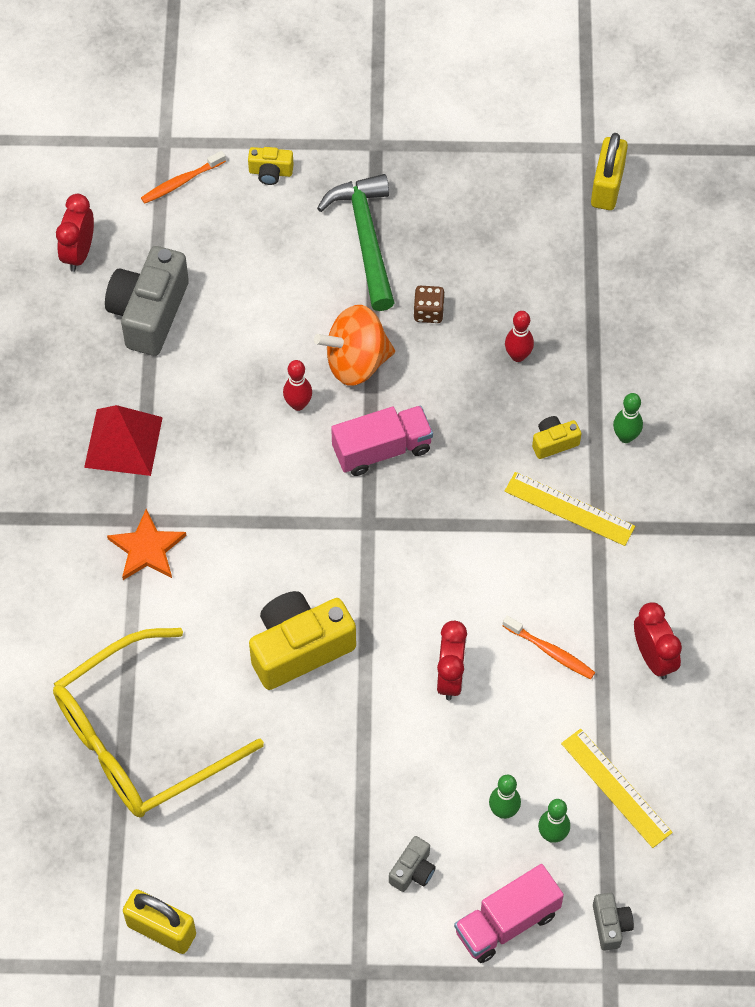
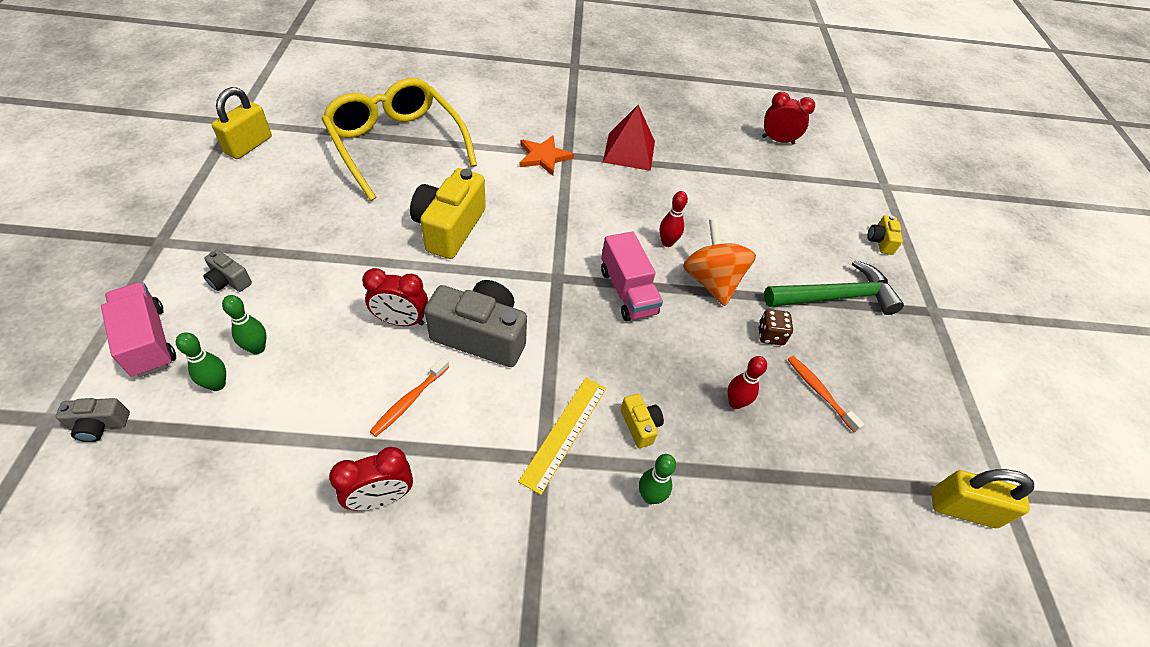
camera: 85 degrees right, 10 degrees down
grey camera [105,246,189,356] -> grey camera moved to [424,280,527,367]
orange toothbrush [141,151,226,204] -> orange toothbrush moved to [787,356,864,433]
yellow camera [249,591,356,690] -> yellow camera turned 135 degrees counterclockwise [410,168,486,259]
yellow ruler [561,729,673,848] -> none

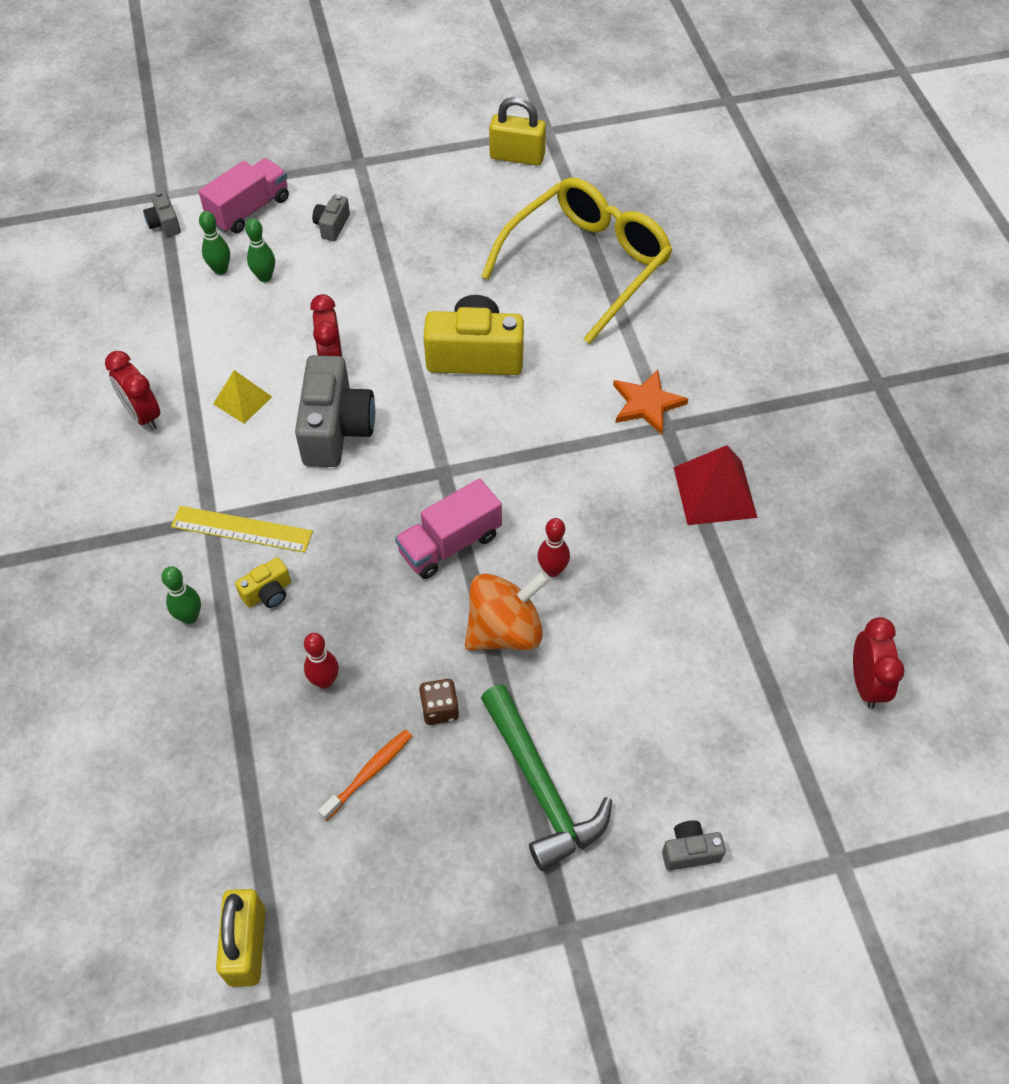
camera: 80 degrees right, 5 degrees up
orange toothbrush [369,357,449,437] -> yellow pyramid [213,370,272,423]
yellow camera [868,215,903,255] -> grey camera [662,820,726,871]

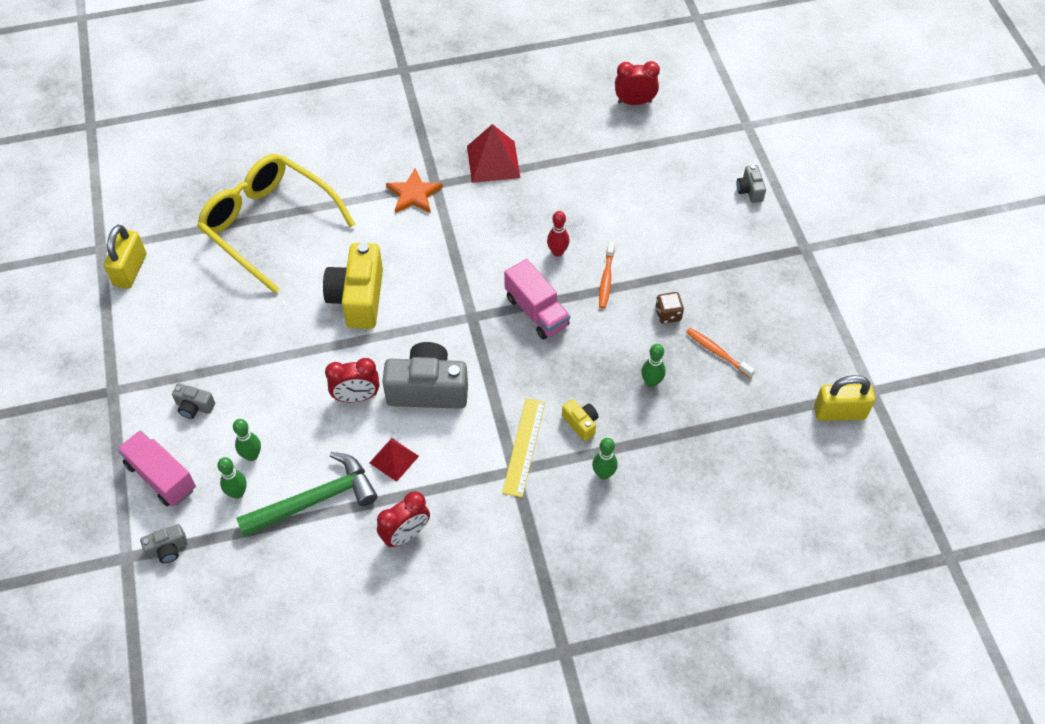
camera: 90 degrees left, 0 degrees up
yellow pyramid [213,370,272,423] -> red pyramid [370,438,419,482]
red bowling pin [304,633,339,689] -> green bowling pin [641,344,666,387]
orange spinning top [465,571,550,650] -> orange toothbrush [599,241,615,309]
green hammer [481,684,612,871] -> green hammer moved to [236,452,378,537]

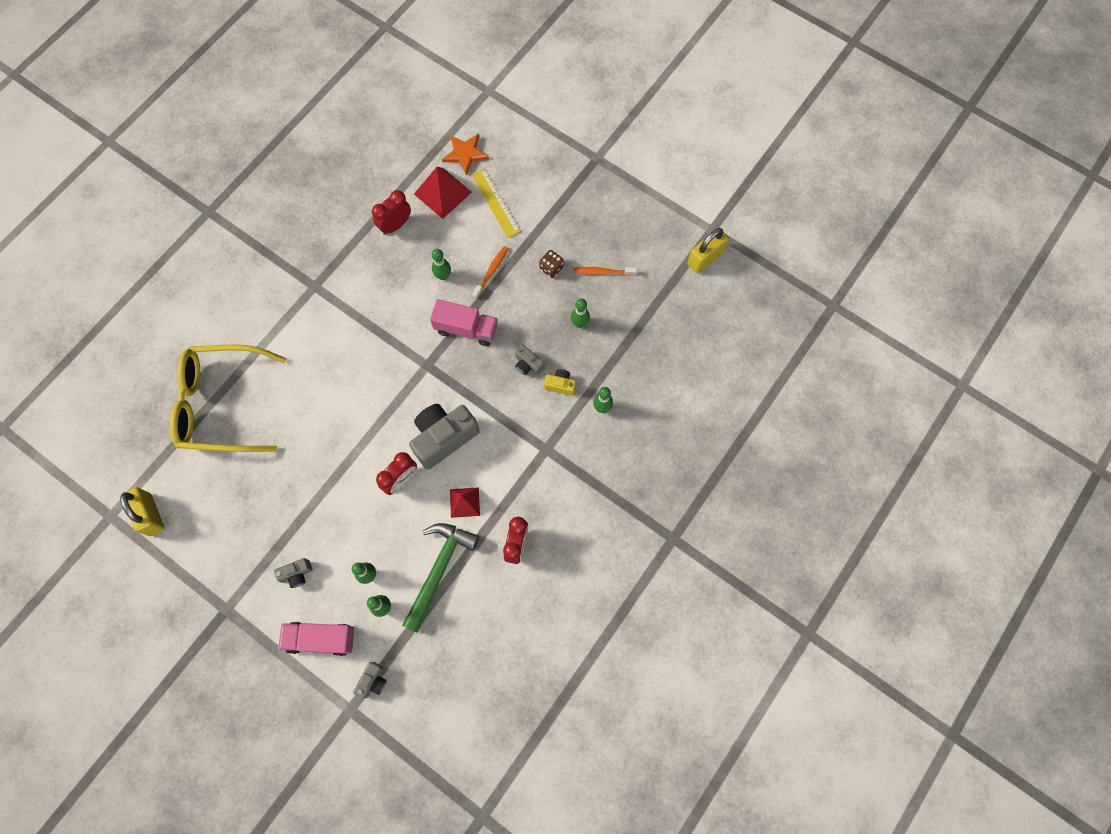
camera: 40 degrees left, 15 degrees up
yellow camera [323,243,383,329] -> none
orange star [386,168,443,213] -> orange star moved to [442,134,489,176]
red pyramid [467,124,520,183] -> red pyramid moved to [414,167,472,219]
yellow ruler [502,398,545,497] -> yellow ruler moved to [471,169,521,238]
red bowling pin [547,211,570,257] -> green bowling pin [432,249,451,280]
orange toothbrush [599,241,615,309] -> orange toothbrush turned 120 degrees counterclockwise [472,246,509,299]
red clock [615,61,660,105] -> red clock moved to [372,190,411,235]
grey camera [736,165,766,203] -> grey camera moved to [515,345,545,375]

